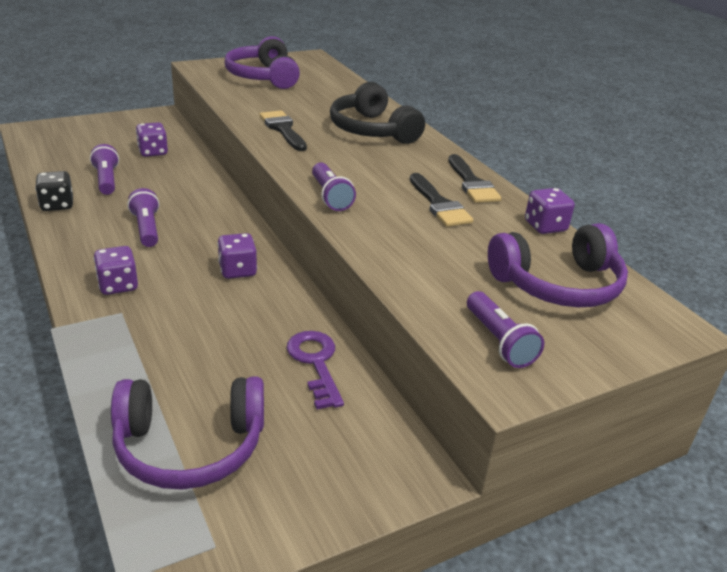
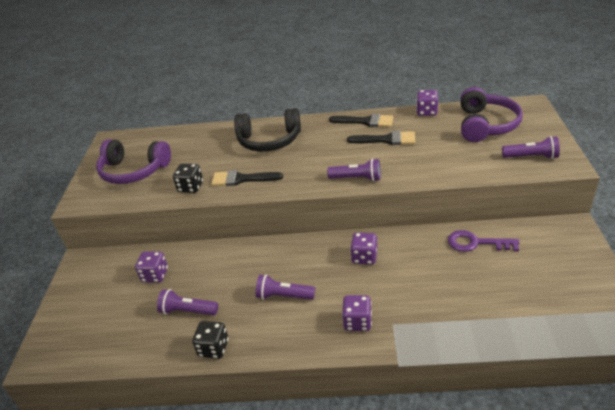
camera: 55 degrees left, 5 degrees up
purple headphones [111,377,264,490] -> none
none -> black dice [173,164,203,193]

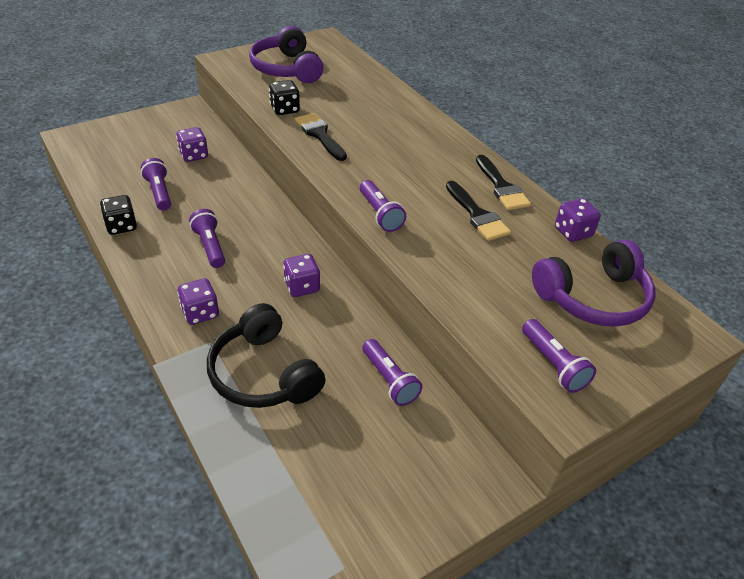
camera: 50 degrees right, 5 degrees up
black headphones [234,108,301,152] -> black headphones moved to [207,303,325,408]
purple key [448,230,519,252] -> purple flashlight [362,339,422,406]

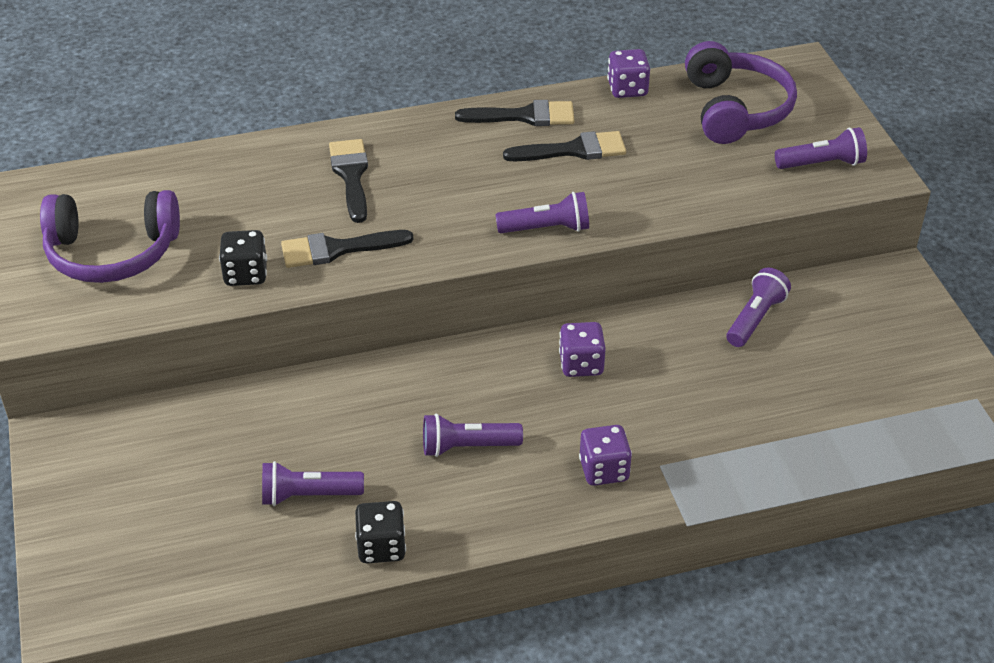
camera: 70 degrees left, 0 degrees up
purple dice [176,127,208,162] -> none
black headphones [207,303,325,408] -> none
purple flashlight [362,339,422,406] -> purple flashlight turned 45 degrees counterclockwise [727,267,791,347]
none -> black brush [329,139,368,223]

